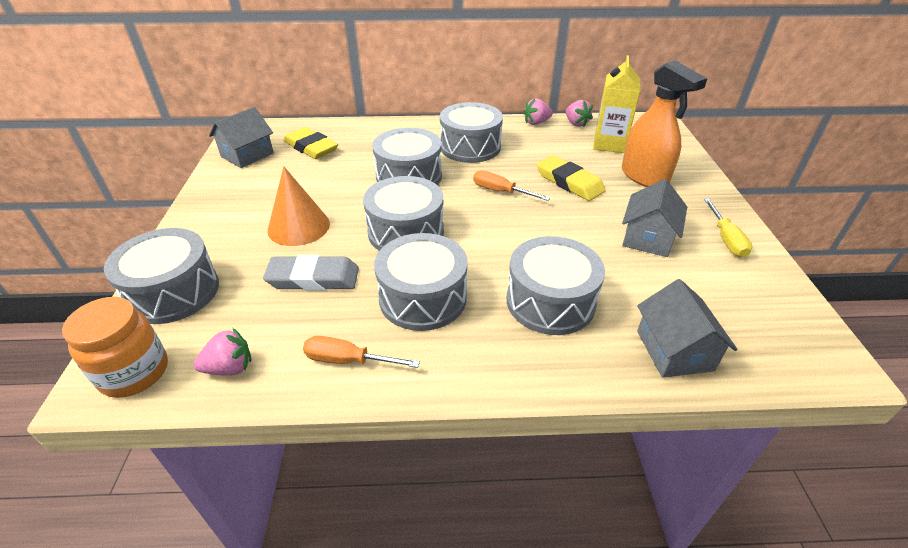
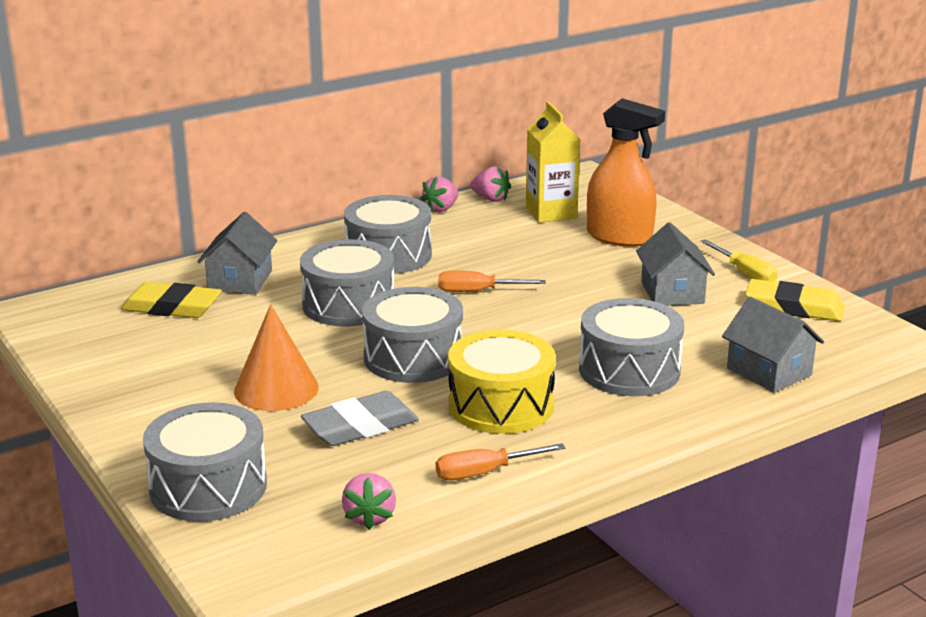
camera: 30 degrees left, 15 degrees down
orange jar [62,297,168,398] -> none
pink strawberry [194,328,252,376] -> pink strawberry turned 135 degrees clockwise [342,473,396,530]
grey house [209,107,274,168] -> grey house moved to [197,212,277,294]
grey drum [374,233,468,331] -> yellow drum [448,329,556,434]
yellow eraser [537,155,606,201] -> yellow eraser moved to [745,279,845,322]

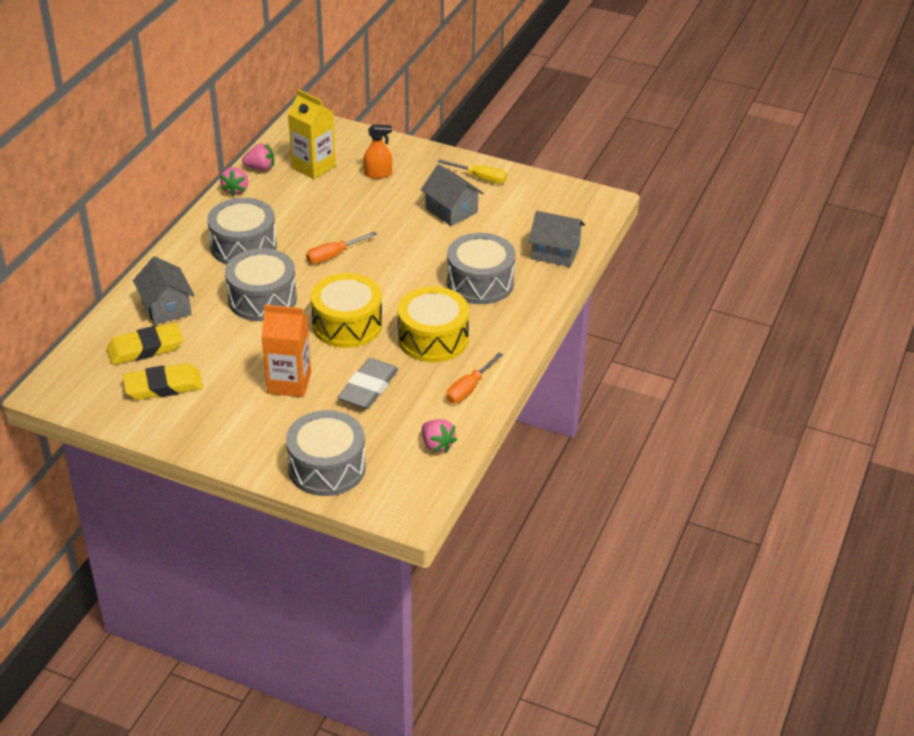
camera: 35 degrees left, 15 degrees up
orange cone [234,304,319,411] -> orange carton [261,305,311,397]
grey drum [362,287,463,383] -> yellow drum [311,273,382,348]
orange spray bottle [587,98,665,247] -> orange spray bottle [363,124,392,179], size x0.54
yellow eraser [745,279,845,322] -> yellow eraser moved to [122,363,203,400]

